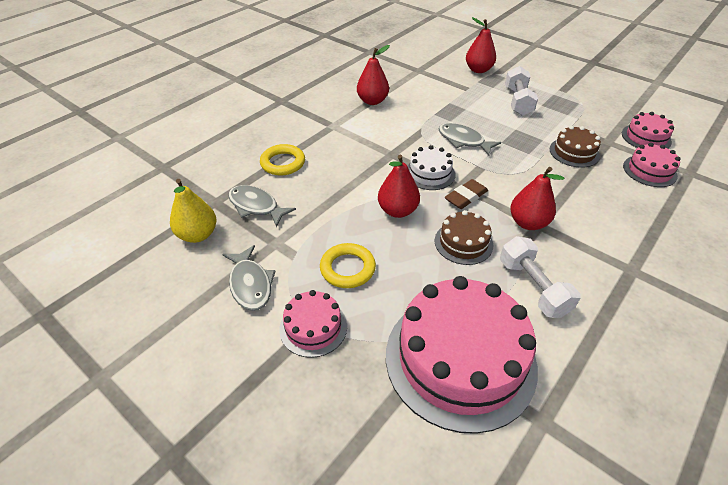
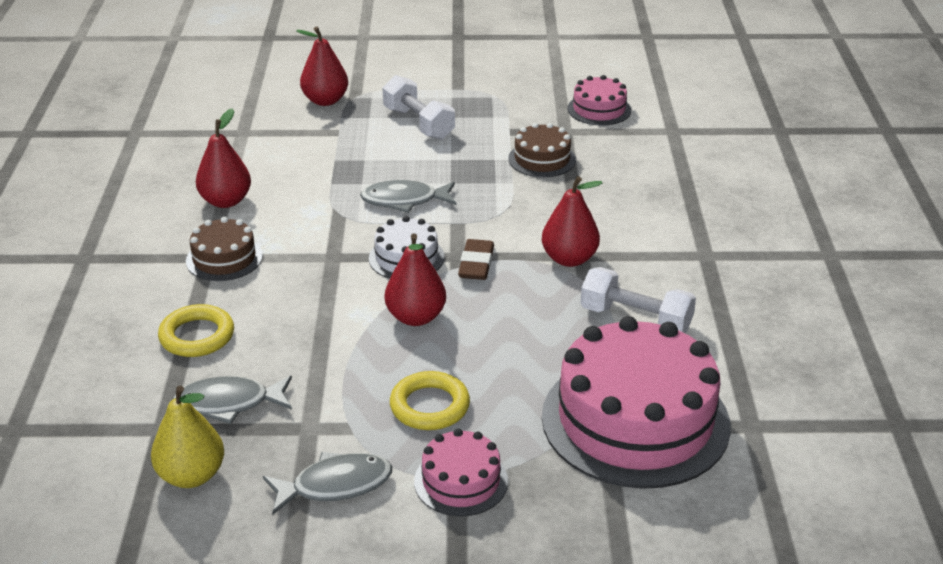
camera: 40 degrees left, 10 degrees down
grey fish [222,245,275,311] -> grey fish turned 45 degrees counterclockwise [263,452,392,515]
brown cake [435,210,493,265] -> brown cake moved to [186,217,263,281]
pink cake [623,143,681,187] -> none

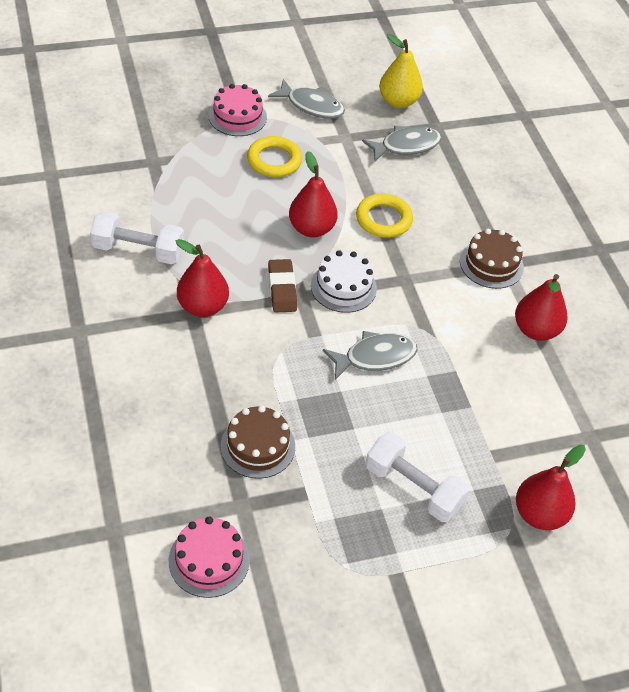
camera: 160 degrees right, 15 degrees up
yellow ring [158,304,234,357] -> yellow ring moved to [356,194,413,238]
grey fish [263,452,392,515] -> grey fish turned 120 degrees counterclockwise [268,79,345,119]
pink cake [542,316,731,489] -> none

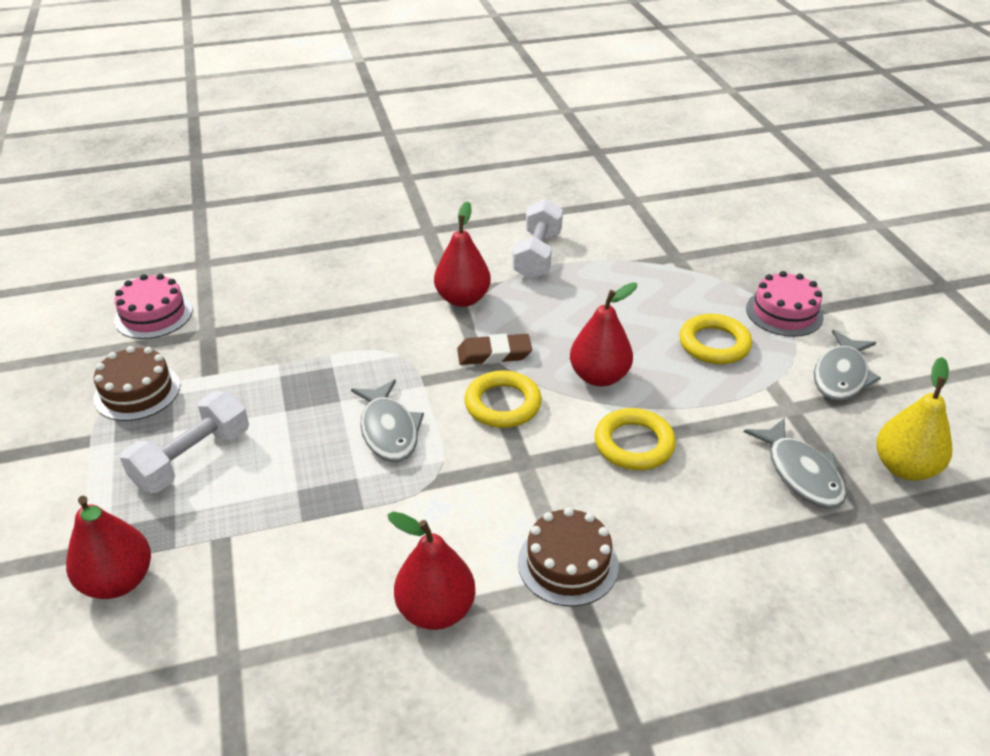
camera: 95 degrees right, 10 degrees down
brown cake [220,405,295,479] -> brown cake moved to [93,346,180,421]
white cake [311,250,377,313] -> yellow ring [464,370,542,428]

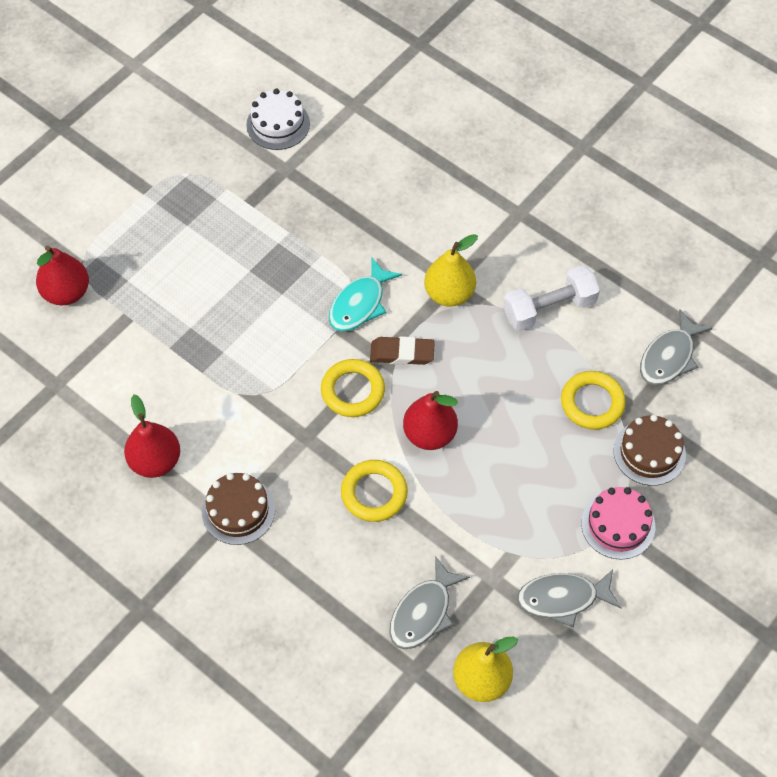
camera: 55 degrees right, 20 degrees up
brown cake [93,346,180,421] -> brown cake moved to [613,415,686,486]
pink cake [114,274,193,339] -> white cake [246,88,310,150]
white dumbbell [120,391,249,493] -> none
grey fish [351,379,424,462] -> grey fish moved to [640,310,712,385]
red pear [434,201,491,307] -> yellow pear [424,234,478,307]
brown eraser [457,334,532,365] -> brown eraser turned 45 degrees counterclockwise [370,336,435,365]
yellow ring [679,314,752,364] -> yellow ring moved to [561,371,626,430]
none -> turquoise fish [329,258,402,331]

